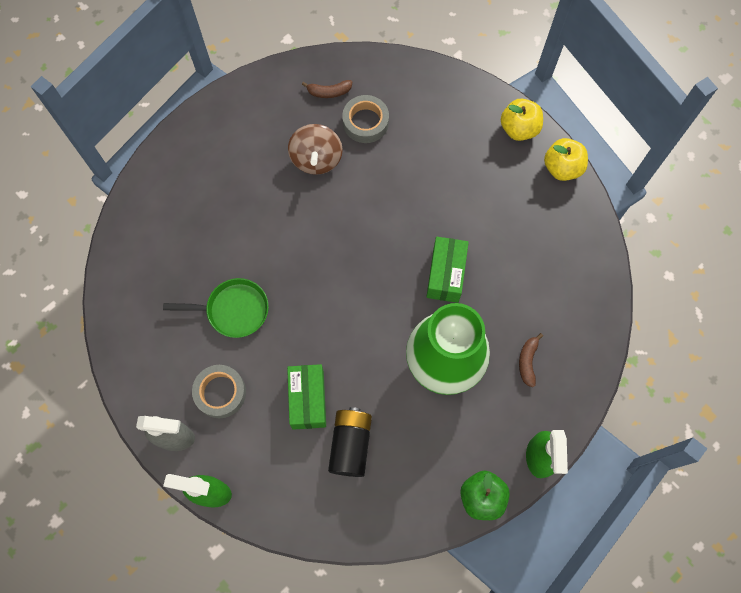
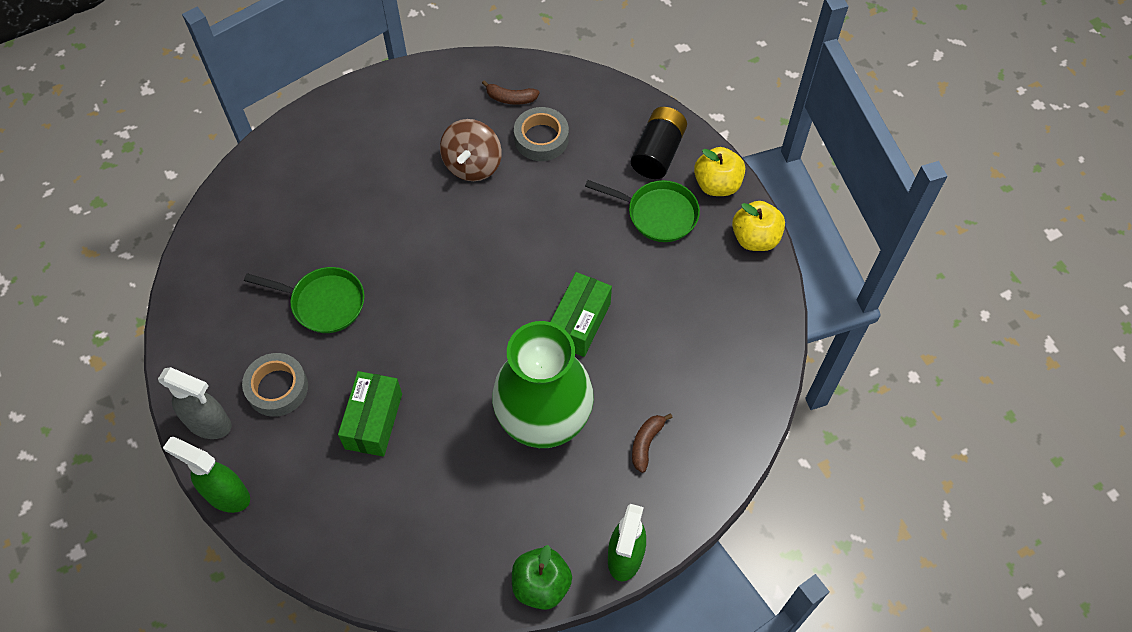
camera: 15 degrees right, 10 degrees down
black battery [328,407,372,477] -> black battery moved to [631,107,687,179]
none -> green pan [585,180,700,242]

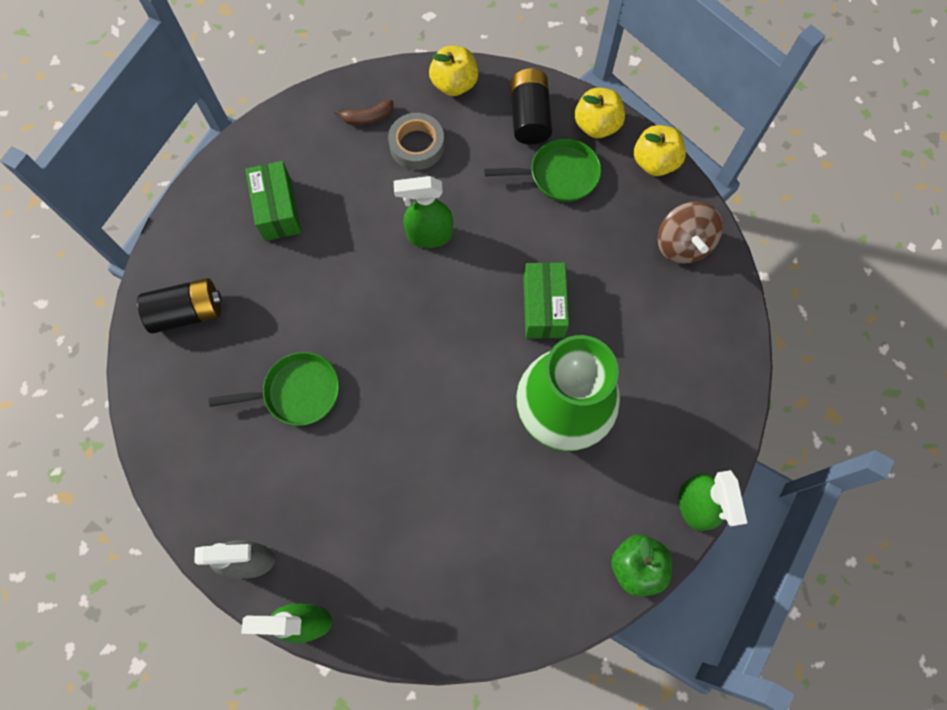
camera: 25 degrees left, 10 degrees up
grey tape [242,353,308,417] -> none
green box [338,371,402,457] -> green box moved to [245,161,301,241]
brown spinning top [440,119,502,181] -> brown spinning top moved to [658,202,723,264]
brown banana [632,413,673,473] -> none
none -> black battery [137,278,222,334]
none -> green spray bottle [394,176,453,248]
none -> yellow apple [429,46,478,96]

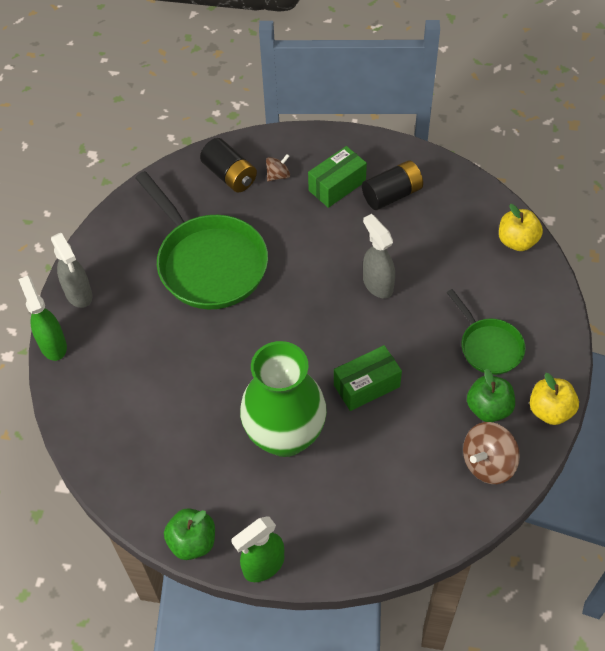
camera: 65 degrees right, 15 degrees down
green pan [209,352,339,426] -> green pan [136,171,268,309], size x1.85
brown banana [334,99,394,125] -> none
grey tape [388,113,444,170] -> none
green spray bottle [394,176,453,248] -> grey spray bottle [363,214,395,299]
black battery [510,68,552,144] -> black battery moved to [362,160,423,210]
yellow apple [575,88,625,138] -> none
none -> brown spinning top [266,154,290,181]
none -> green apple [467,369,515,422]

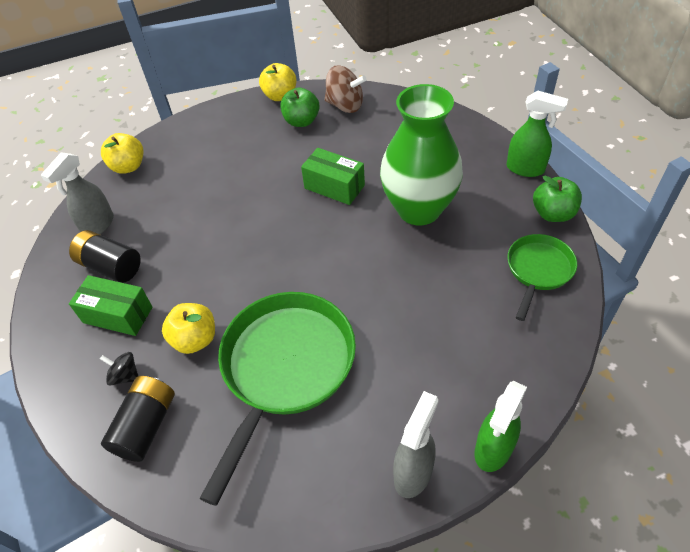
camera: 120 degrees left, 5 degrees down
brown spinning top [266,154,290,181] -> black spinning top [100,352,138,386]
grey spray bottle [363,214,395,299] -> grey spray bottle moved to [41,152,114,234]
green pan [447,289,526,375] -> green pan moved to [507,234,577,321]
none -> yellow apple [162,303,215,354]

